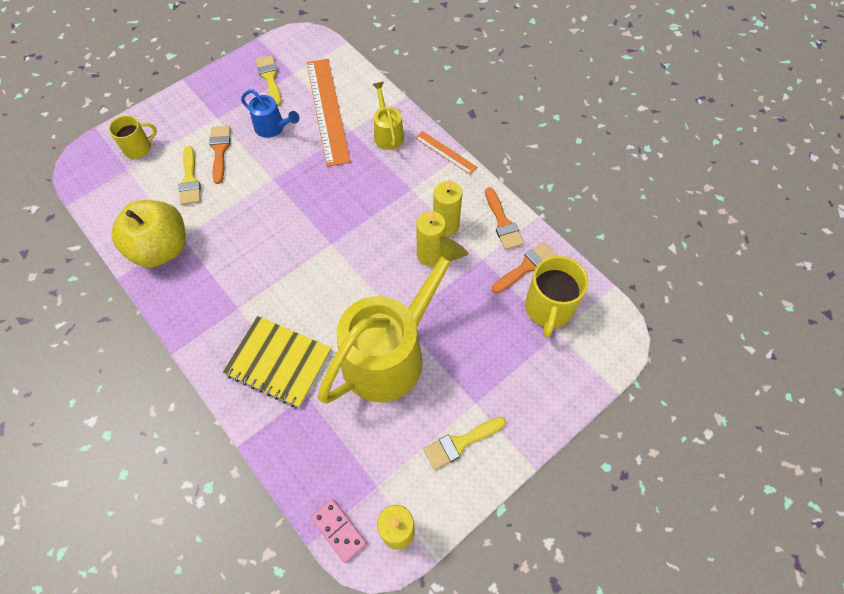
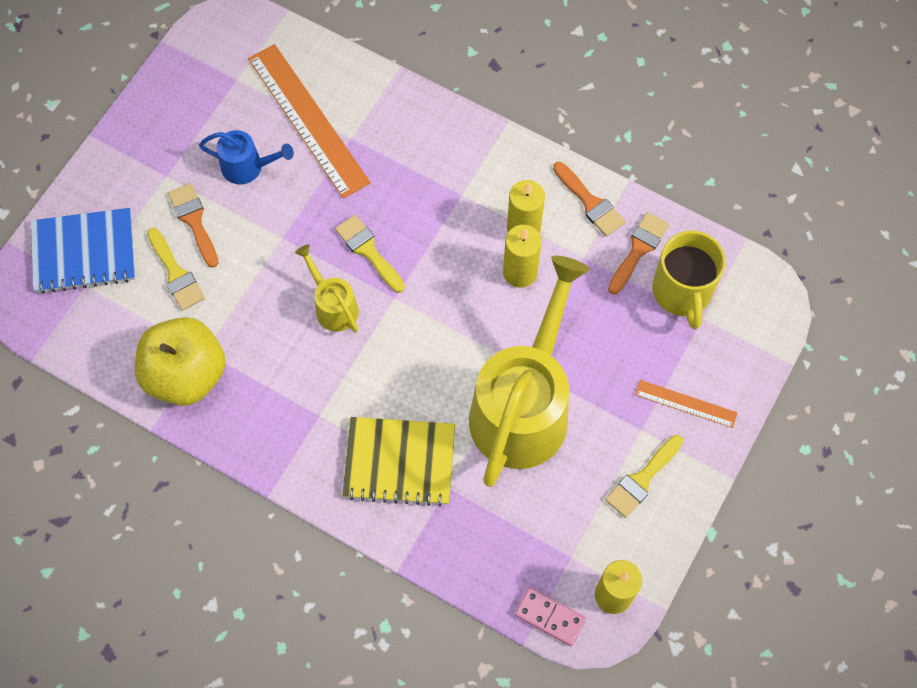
camera: 20 degrees left, 5 degrees up
yellow mug [109,115,157,159] -> blue notebook [31,208,135,294]
yellow brush [256,55,282,106] -> yellow brush moved to [335,215,405,293]
yellow watering can [372,82,404,150] -> yellow watering can moved to [295,244,359,332]
orange ruler [415,131,477,174] -> orange ruler moved to [635,380,737,428]

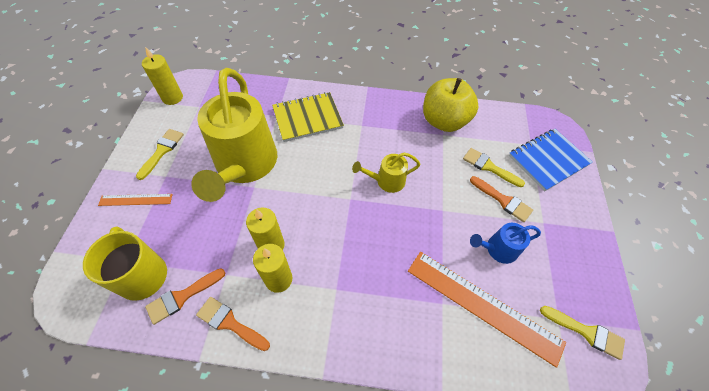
camera: 155 degrees right, 10 degrees down
yellow watering can [295,244,359,332] -> yellow watering can turned 135 degrees clockwise [352,152,420,193]
yellow brush [335,215,405,293] -> yellow brush moved to [540,306,625,360]
pink domino [515,587,586,646] -> none
orange brush [608,212,669,294] -> orange brush turned 45 degrees clockwise [145,268,225,325]

